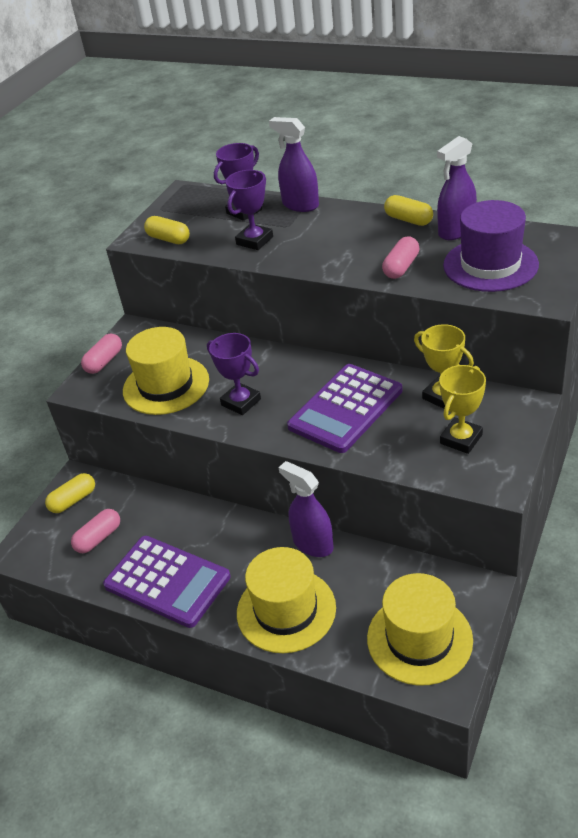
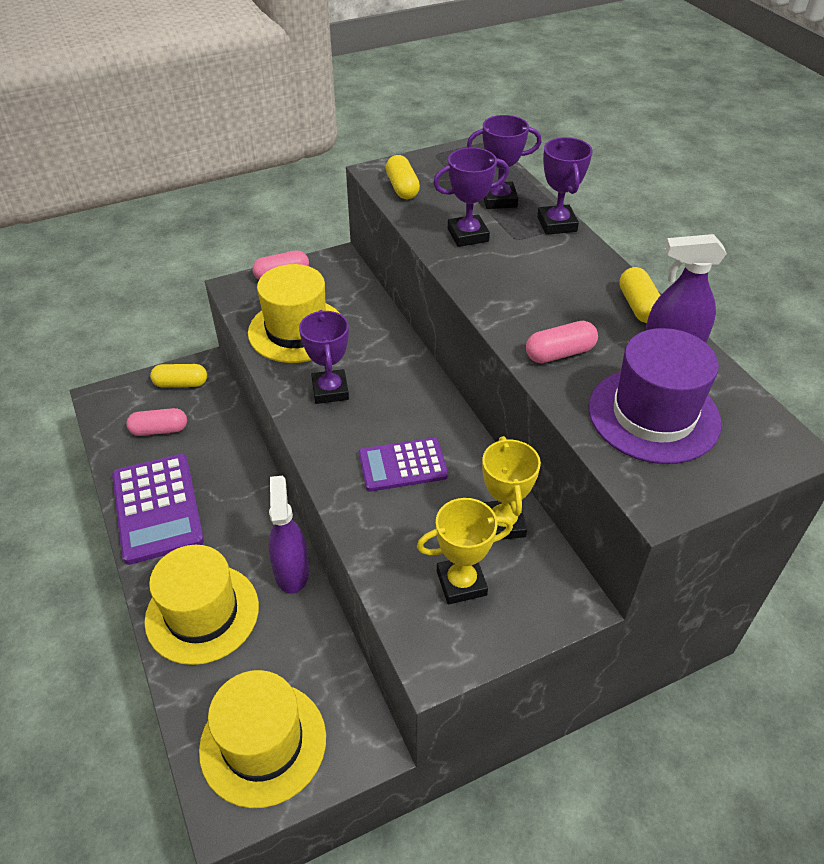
camera: 35 degrees right, 5 degrees up
purple spray bottle [269,117,319,212] -> purple trophy [537,137,592,235]
purple calculator [287,364,402,453] -> purple calculator [358,438,448,492], size x0.62

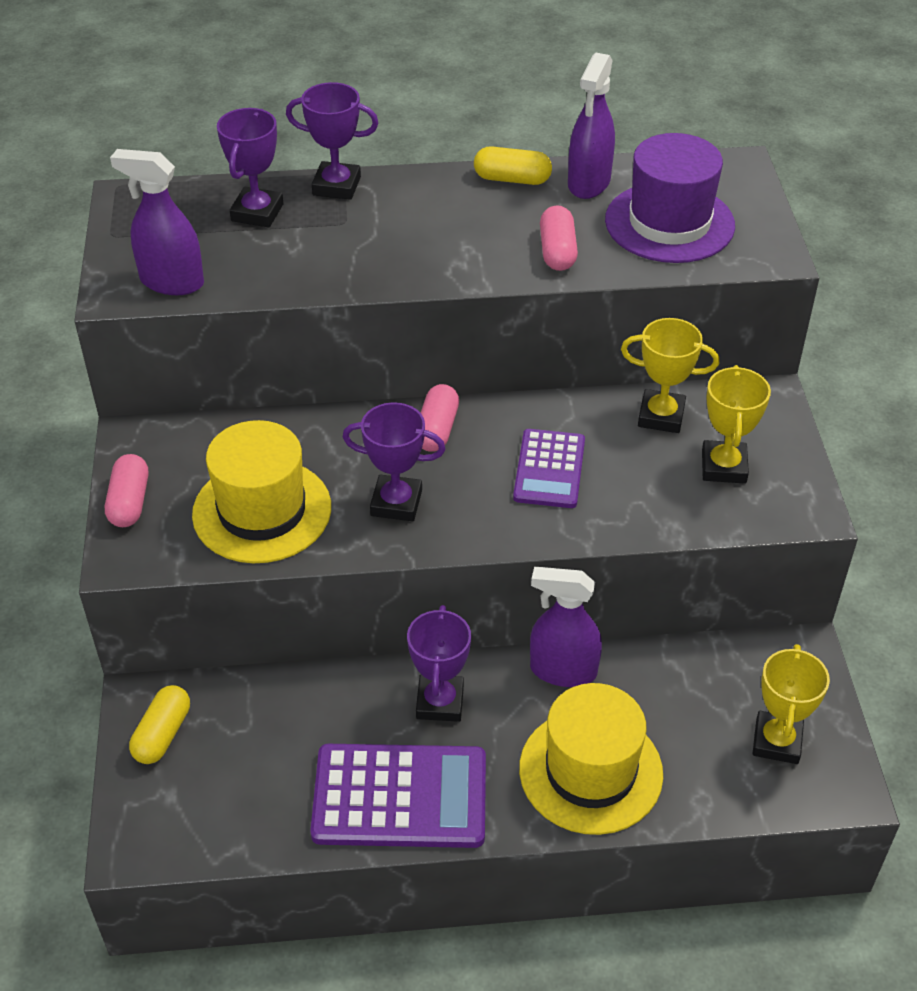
camera: 70 degrees left, 0 degrees up
pink capsule [126,408,187,436] -> pink capsule moved to [421,384,459,452]
yellow hat [199,670,326,808] -> yellow trophy [752,644,830,764]
yellow capsule [386,155,420,199] -> purple spray bottle [110,149,204,295]
purple trophy [433,147,509,247] -> purple trophy moved to [407,605,471,722]

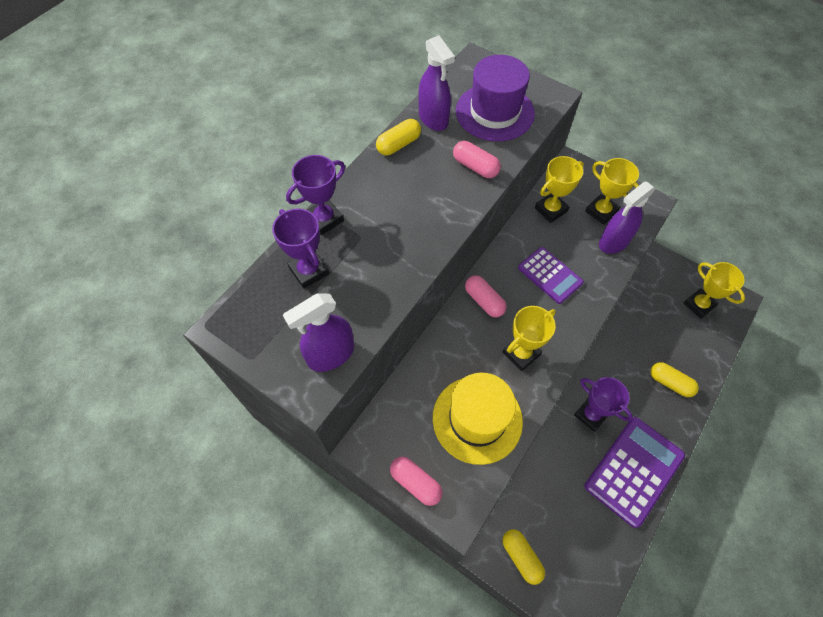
camera: 50 degrees left, 15 degrees up
purple trophy [342,402,445,521] -> yellow trophy [503,306,556,371]
yellow hat [519,683,663,835] -> yellow capsule [650,362,699,397]
purple spray bottle [530,567,602,687] -> purple spray bottle moved to [599,181,656,254]

